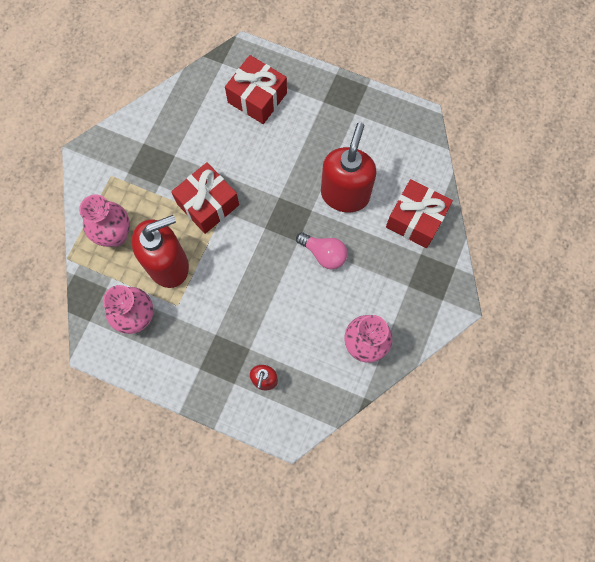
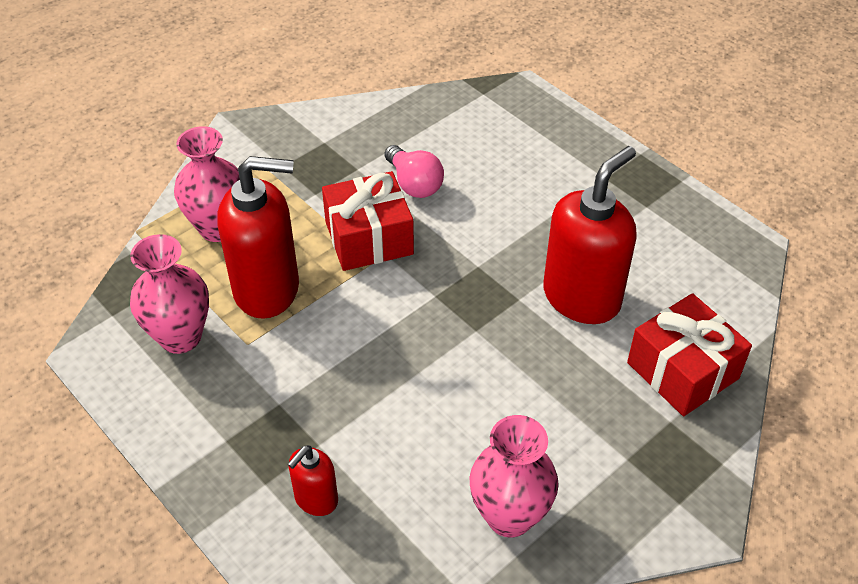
camera: 25 degrees right, 25 degrees down
red gift [225,55,287,124] -> none
pink light bulb [296,232,348,269] -> pink light bulb moved to [384,145,444,198]

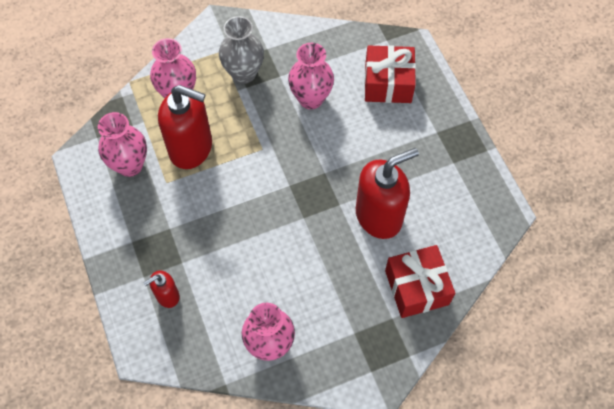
camera: 20 degrees right, 15 degrees up
red gift [322,171,414,271] -> red gift moved to [365,45,416,103]
pink light bulb [384,145,444,198] -> pink vase [288,43,334,109]
none -> grey vase [219,16,264,84]

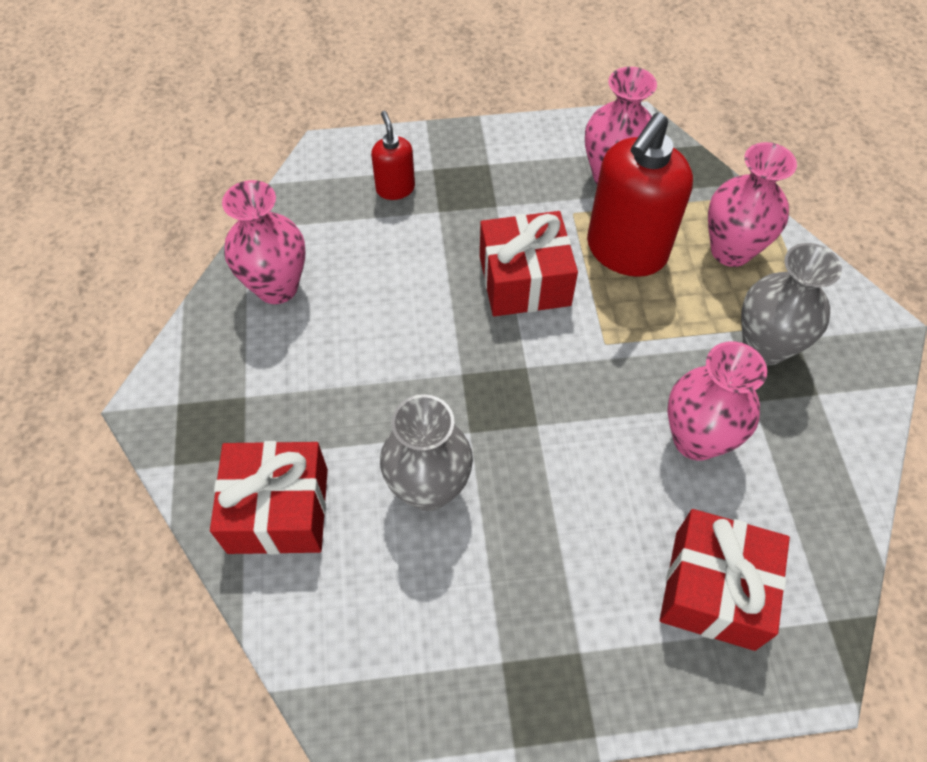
camera: 105 degrees right, 5 degrees down
red soap dispenser [356,148,419,239] -> grey vase [380,394,473,511]
none -> red gift [480,211,578,316]

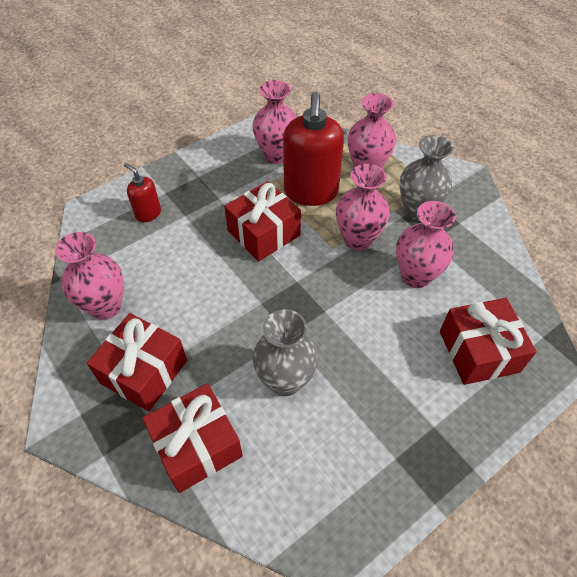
camera: 30 degrees left, 5 degrees down
none -> red gift [87,313,187,411]
none -> pink vase [336,164,390,251]

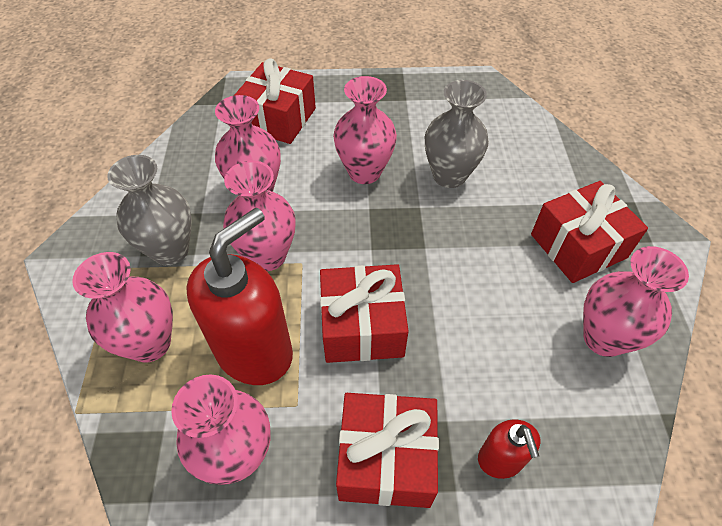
camera: 145 degrees left, 0 degrees up
red gift [142,383,243,493] -> red gift moved to [336,393,439,508]
none -> pink vase [333,76,397,184]

